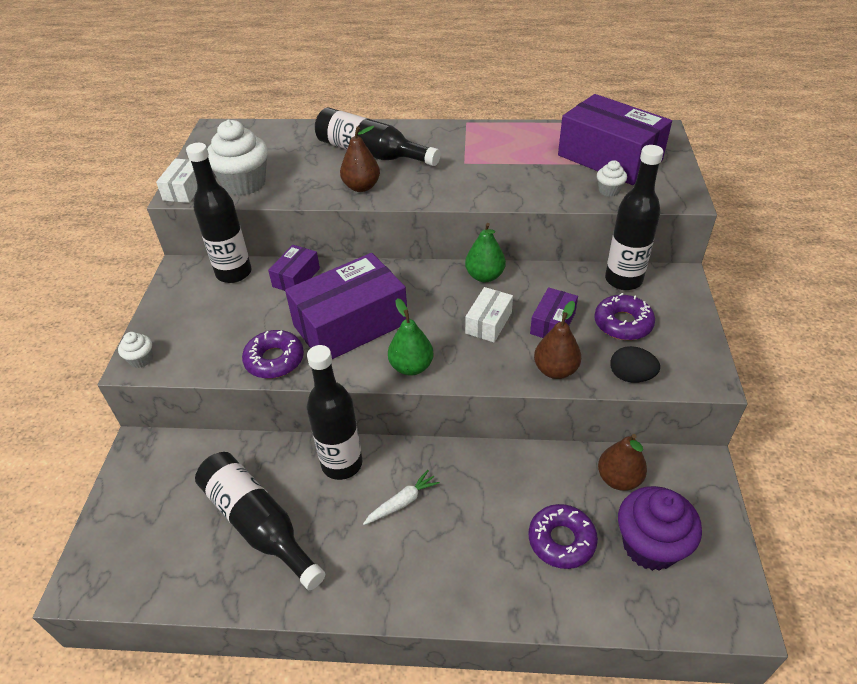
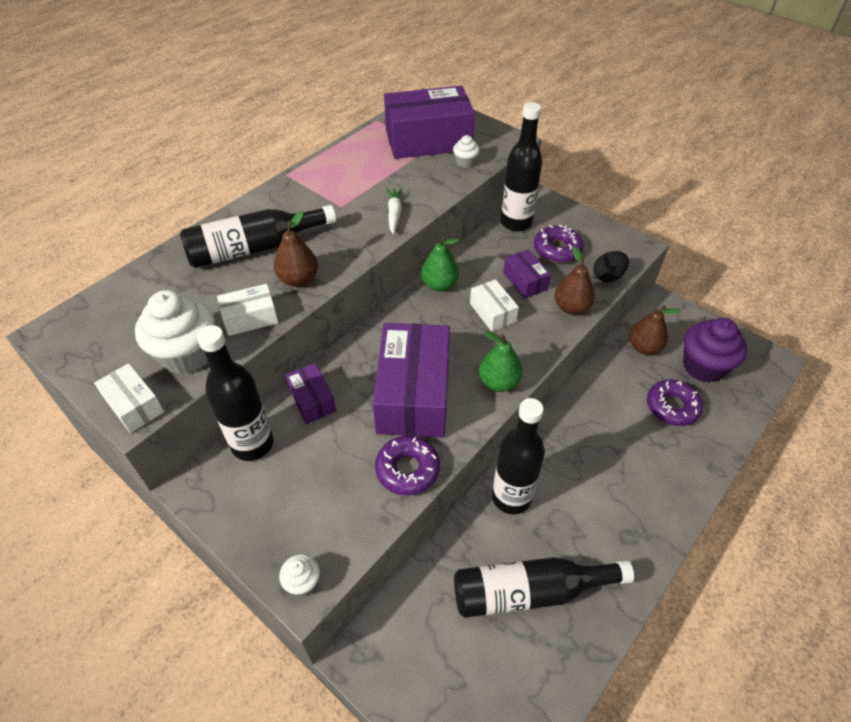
camera: 55 degrees left, 5 degrees up
white carrot [363,470,440,525] -> white carrot moved to [386,188,402,234]
none -> white box [217,284,278,336]

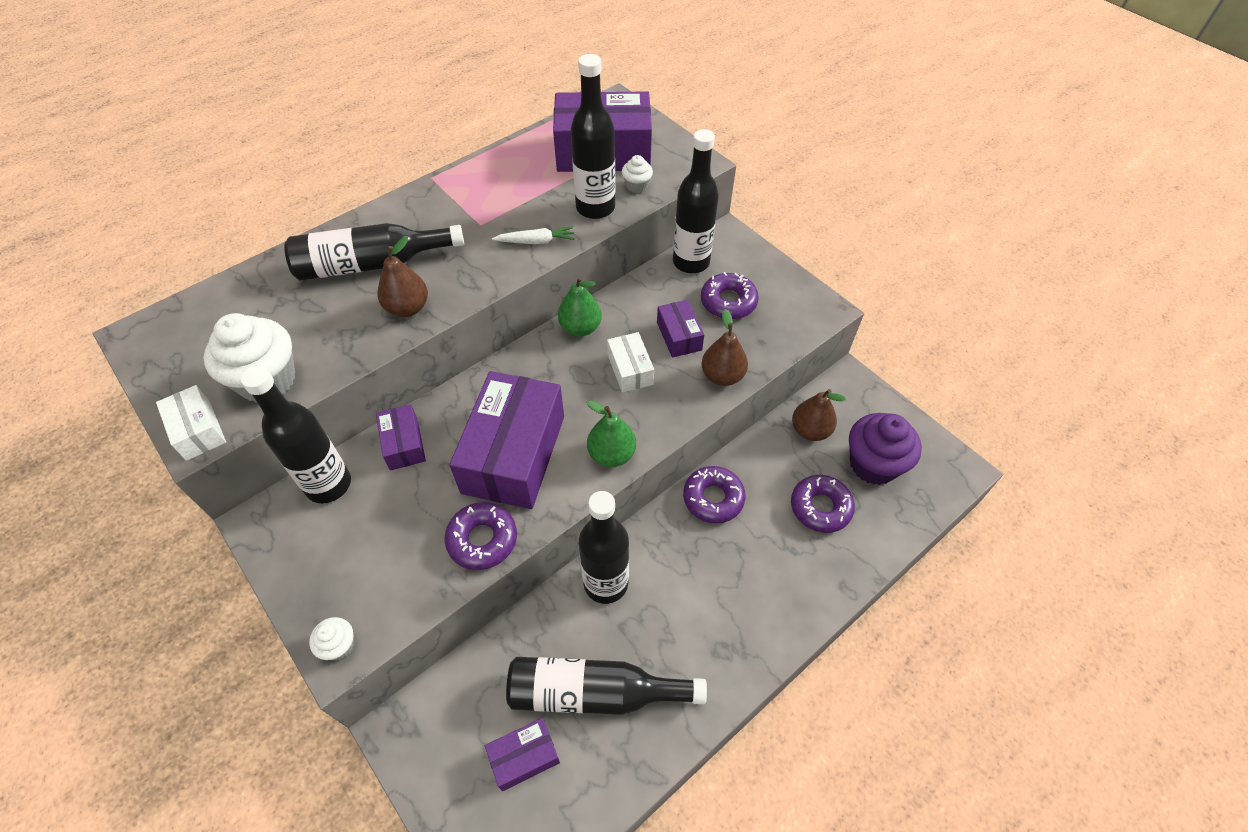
camera: 10 degrees right, 5 degrees up
white box [217,284,278,336] -> none
white carrot [386,188,402,234] -> white carrot turned 75 degrees clockwise [492,226,575,244]
black egg [593,251,629,282] -> none
none -> purple box [485,718,560,791]
none -> black bottle [571,54,616,219]
none -> purple donut [683,466,746,523]

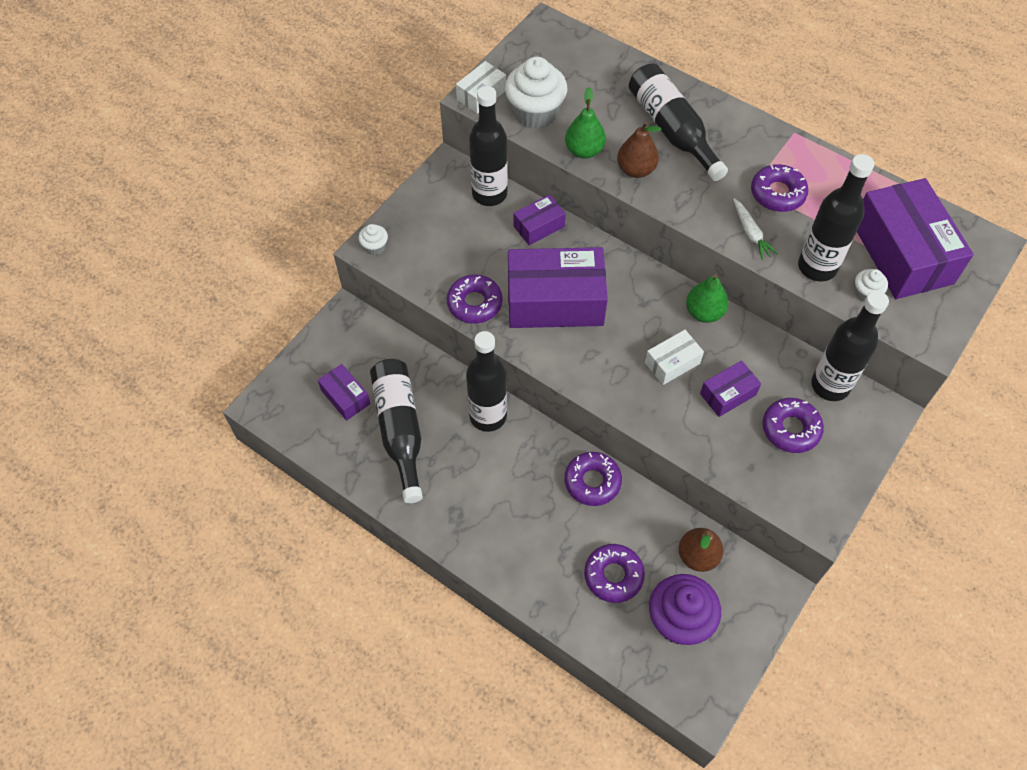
camera: 75 degrees right, 5 degrees up
green pear [587,400,636,467] -> green pear moved to [565,87,606,159]
brown pear [701,309,748,386] -> none
none -> purple donut [751,164,809,212]

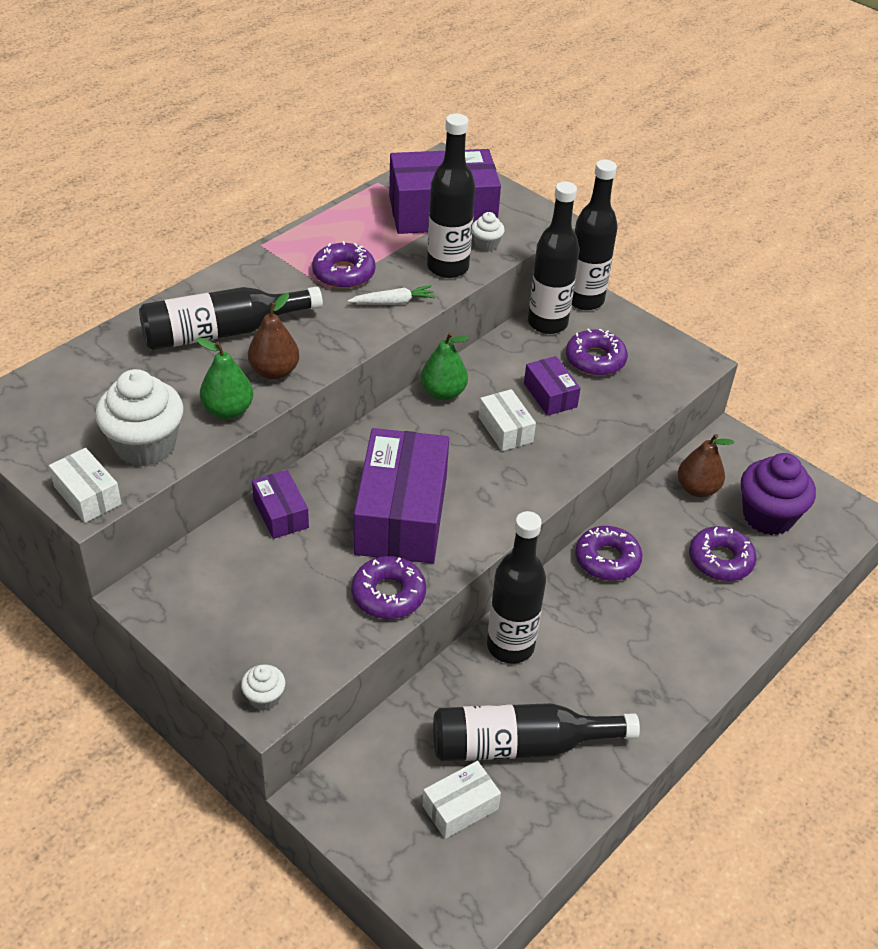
camera: 85 degrees left, 15 degrees down
purple box [318,364,370,421] -> white box [422,761,501,839]
black bottle [469,86,508,206] -> black bottle moved to [572,160,618,310]

